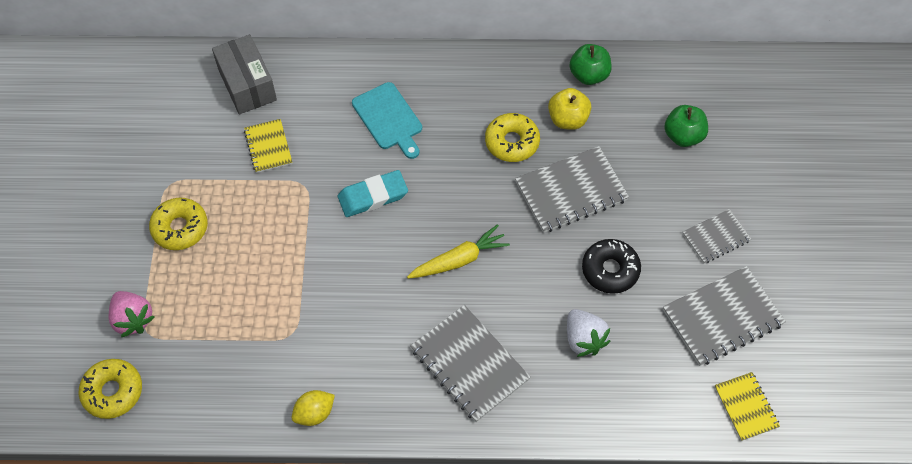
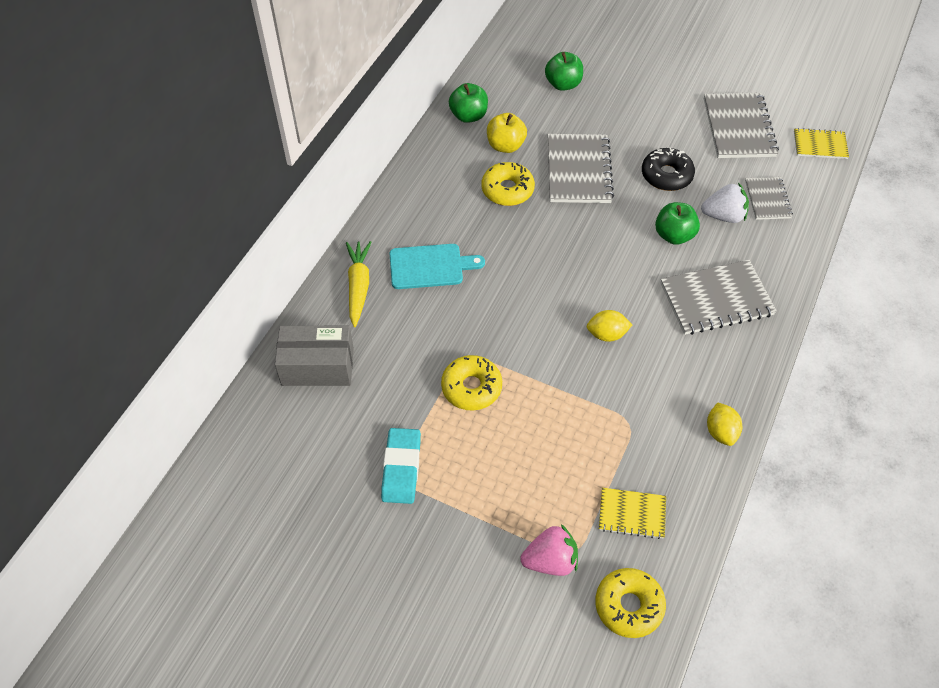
camera: 65 degrees left, 5 degrees down
yellow donut [149,198,208,250] -> yellow donut moved to [441,355,502,411]
yellow notebook [244,119,292,173] -> yellow notebook moved to [599,488,666,539]
turquoise eraser [338,170,408,217] -> turquoise eraser moved to [381,428,421,504]
yellow carrot [407,224,510,279] -> yellow carrot moved to [346,241,371,327]
grey notebook [682,209,751,264] -> grey notebook moved to [745,177,793,220]
none -> yellow lemon [587,310,632,342]
none -> green apple [655,202,700,245]

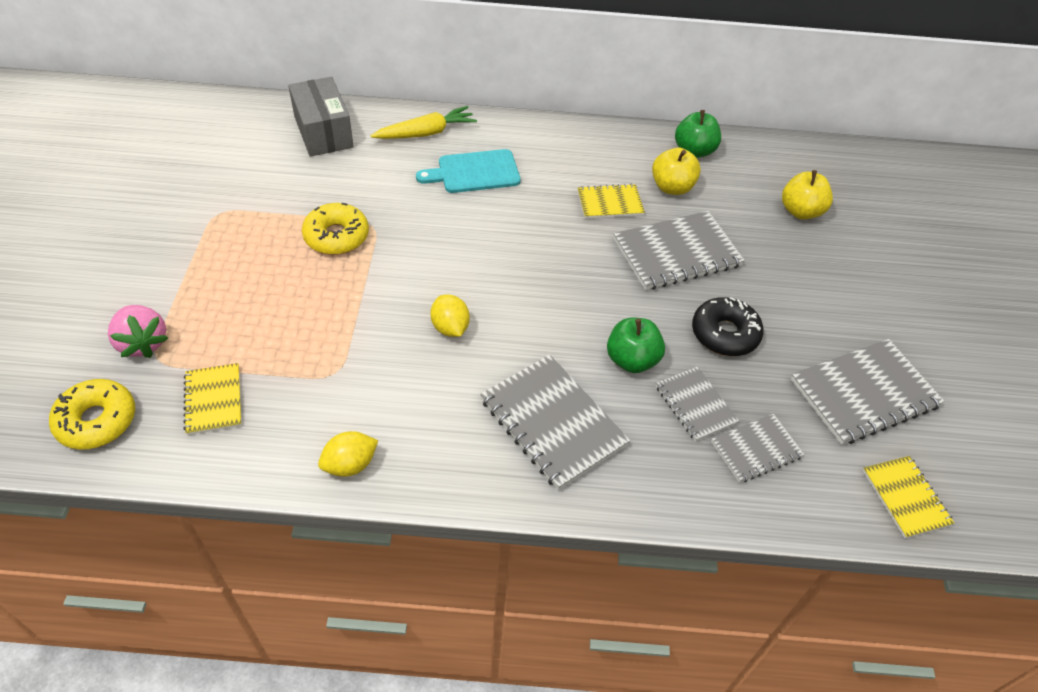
camera: 65 degrees right, 5 degrees down
turquoise eraser [381,428,421,504] -> none
turquoise cutting board [389,244,485,289] -> turquoise cutting board turned 105 degrees clockwise [416,149,521,193]
yellow donut [482,162,535,206] -> yellow notebook [578,184,645,219]
green apple [545,52,583,91] -> yellow apple [782,170,833,220]
white strawberry [701,183,749,223] -> grey notebook [656,367,739,442]

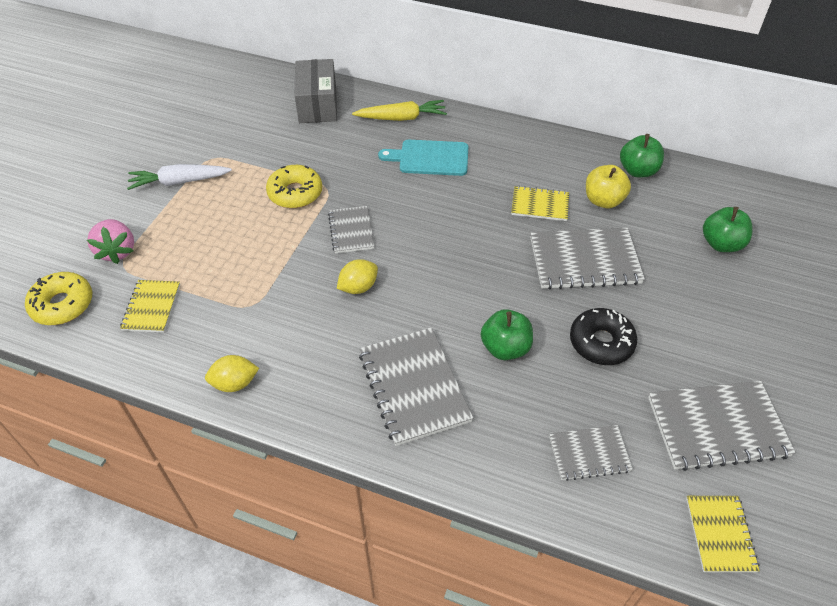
camera: 20 degrees right, 0 degrees up
yellow lemon [430,294,470,337] -> yellow lemon turned 60 degrees clockwise [337,259,378,294]
grey notebook [656,367,739,442] -> grey notebook moved to [328,206,375,253]
yellow apple [782,170,833,220] -> green apple [703,207,753,252]
none -> white carrot [127,164,232,190]

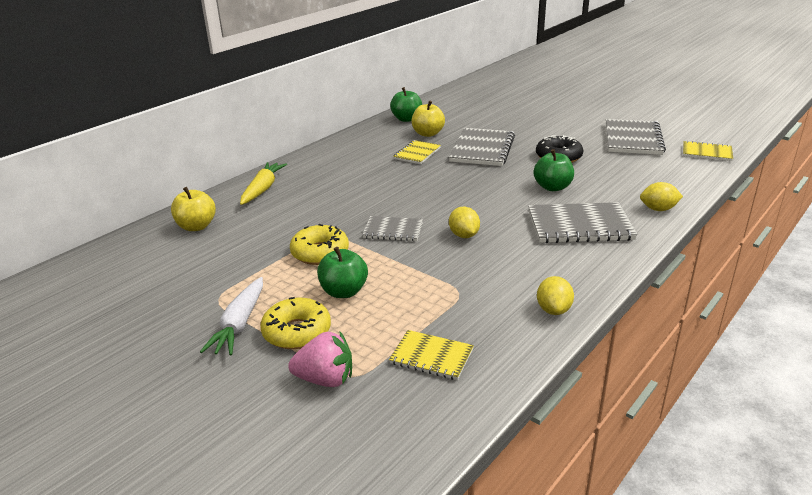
camera: 70 degrees left, 20 degrees down
yellow donut [25,272,92,325] -> yellow donut moved to [260,297,331,349]
grey box [295,59,337,123] -> yellow apple [171,187,216,231]
turquoise cutting board [378,140,468,176] -> none
grey notebook [549,425,633,481] -> none
green apple [703,207,753,252] -> green apple moved to [317,247,368,298]
none -> yellow lemon [640,182,683,211]

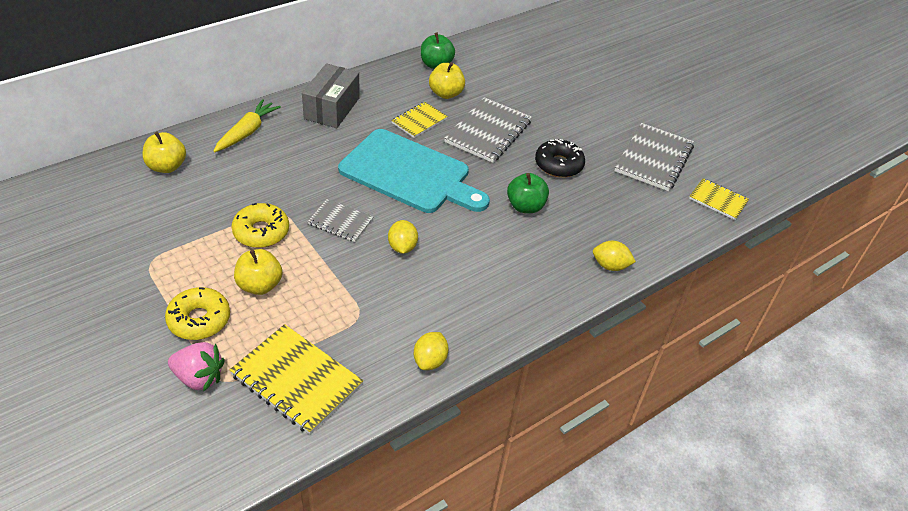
camera: 10 degrees right, 15 degrees up
white carrot [200,277,263,356] -> none
green apple [317,247,368,298] -> yellow apple [234,249,282,295]
yellow notebook [389,330,474,380] -> yellow notebook [230,324,363,434], size x1.71
grey notebook [528,202,638,243] -> none
none -> grey box [302,63,360,128]
none -> turquoise cutting board [338,129,490,213]

